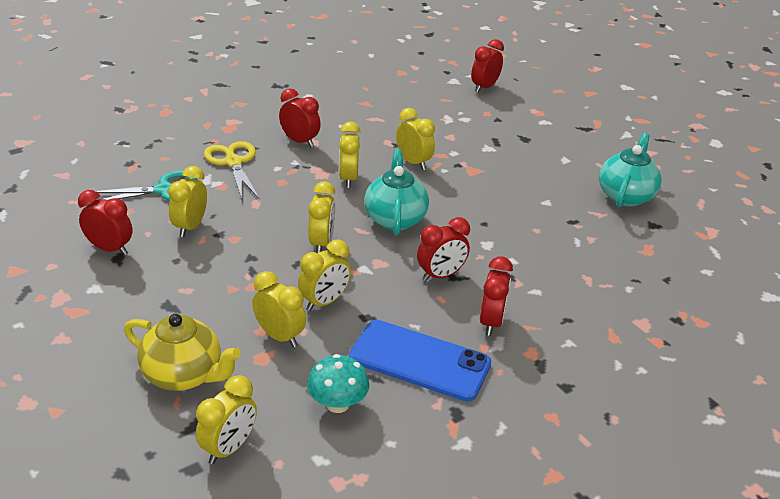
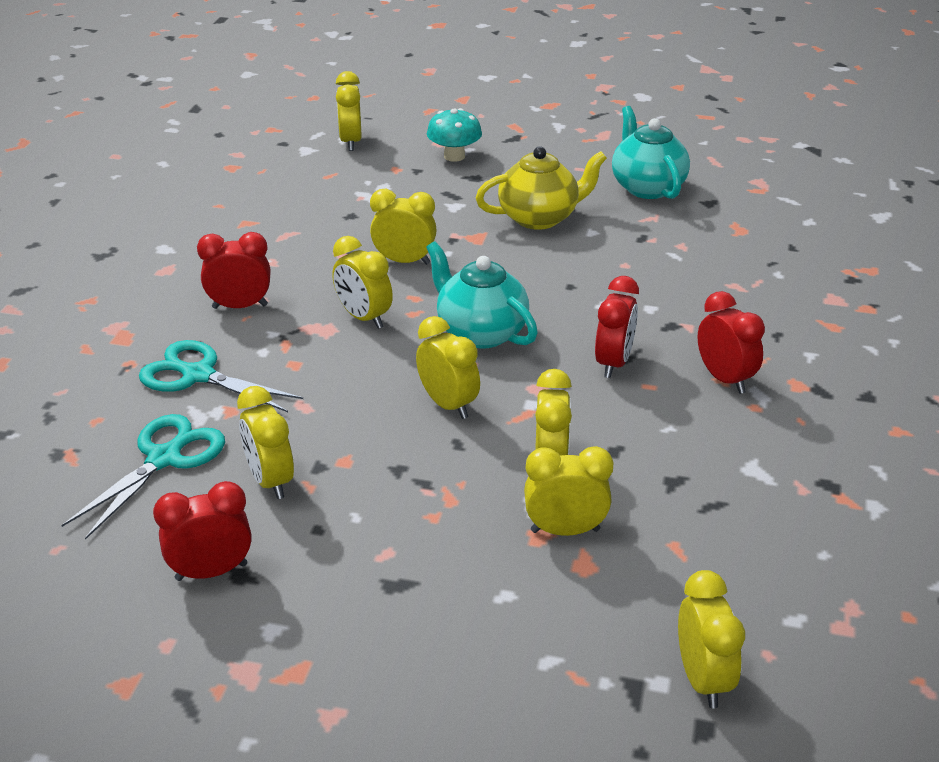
camera: 40 degrees left, 0 degrees up
yellow teapot [124,314,241,391] -> yellow teapot moved to [476,146,607,230]
yellow scissors [204,141,260,200] -> turquoise scissors [139,340,303,412]
turquoise mushroom [307,354,369,413] -> turquoise mushroom moved to [427,108,482,162]
blue phone [349,320,491,401] -> none
red clock [471,39,504,93] -> yellow clock [336,71,362,151]

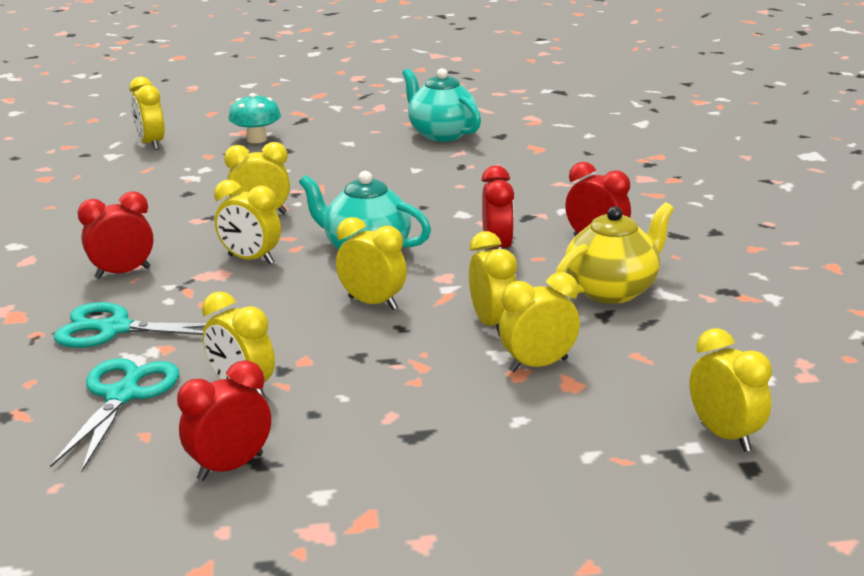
camera: 20 degrees left, 10 degrees down
yellow teapot [476,146,607,230] -> yellow teapot moved to [556,202,674,304]

